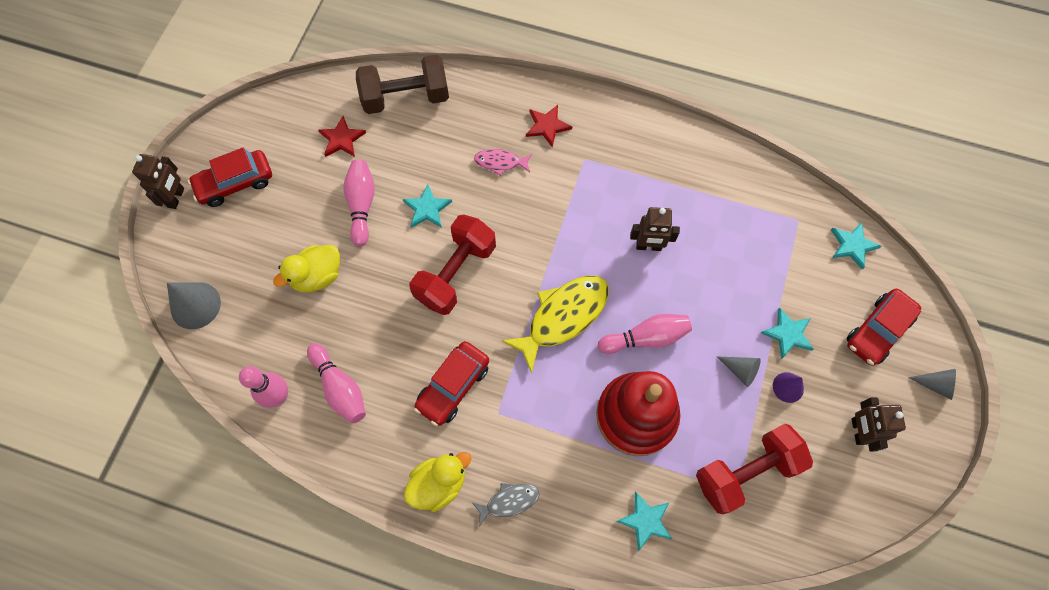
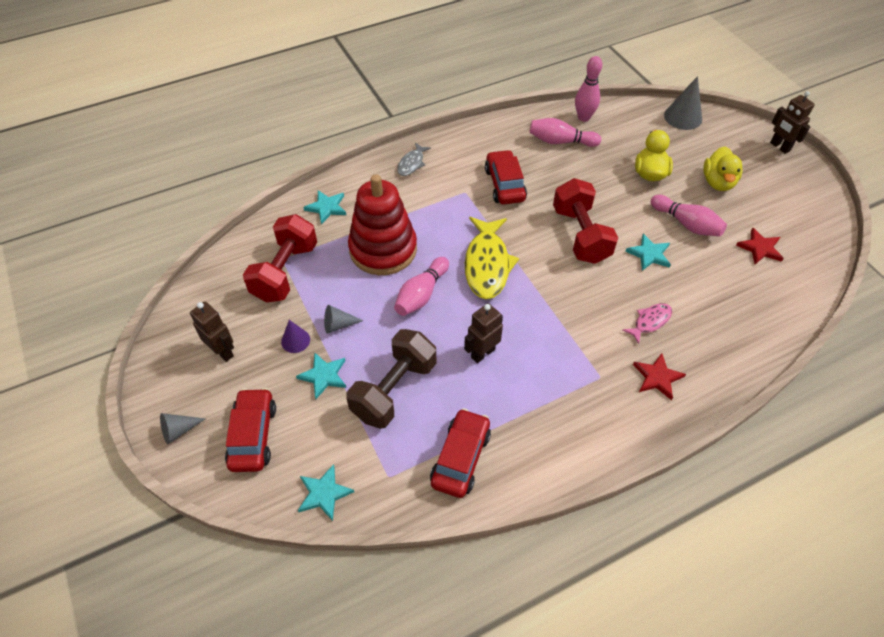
camera: 135 degrees right, 15 degrees down
red car [188,148,272,207] -> red car moved to [430,408,491,498]
brown dumbbell [356,55,449,114] -> brown dumbbell moved to [346,329,436,429]
yellow duck [404,452,472,512] -> yellow duck moved to [703,147,742,191]

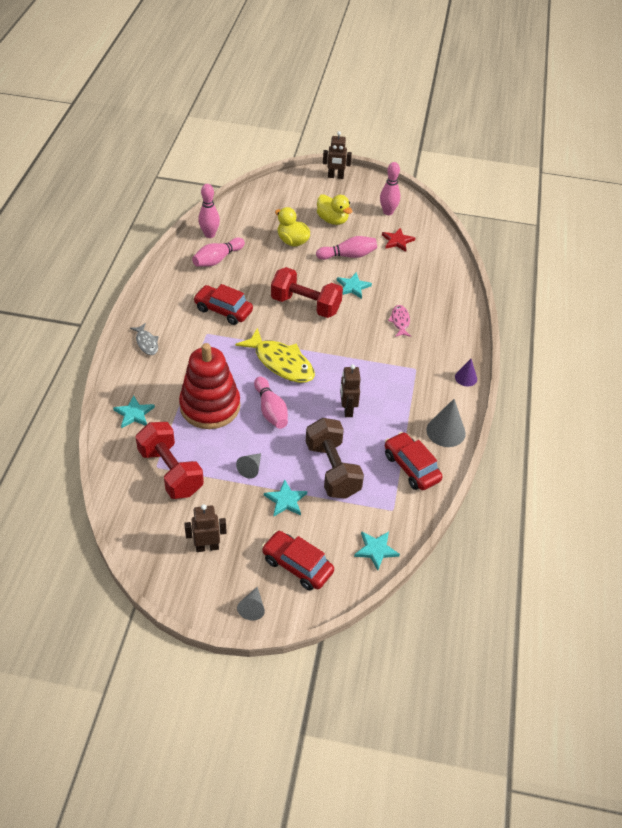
camera: 55 degrees left, 5 degrees down
purple cone [281,320,310,353] -> purple cone moved to [455,359,477,386]
red star [633,353,686,400] -> none
grey cone [664,76,702,130] -> grey cone moved to [426,399,466,447]
none -> pink bowling pin [380,162,400,215]

